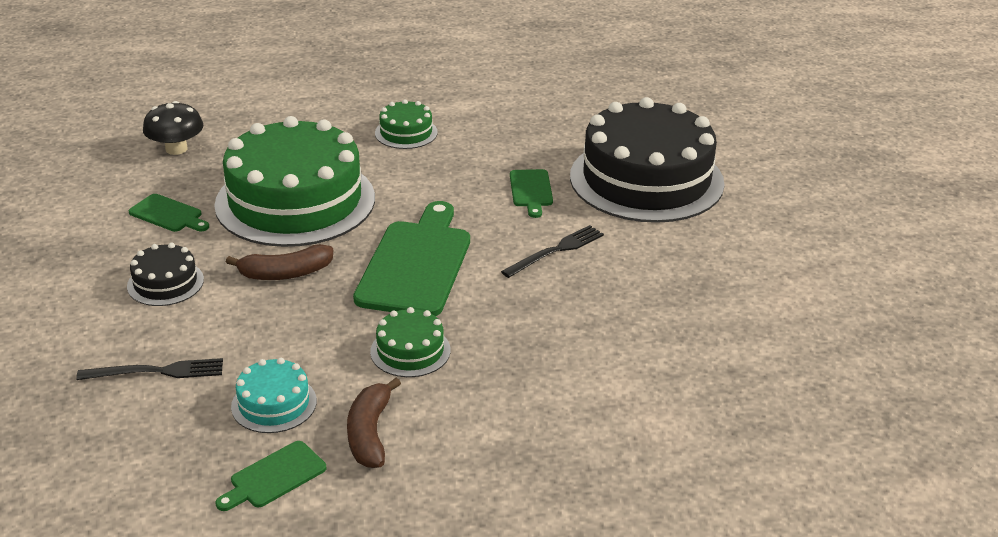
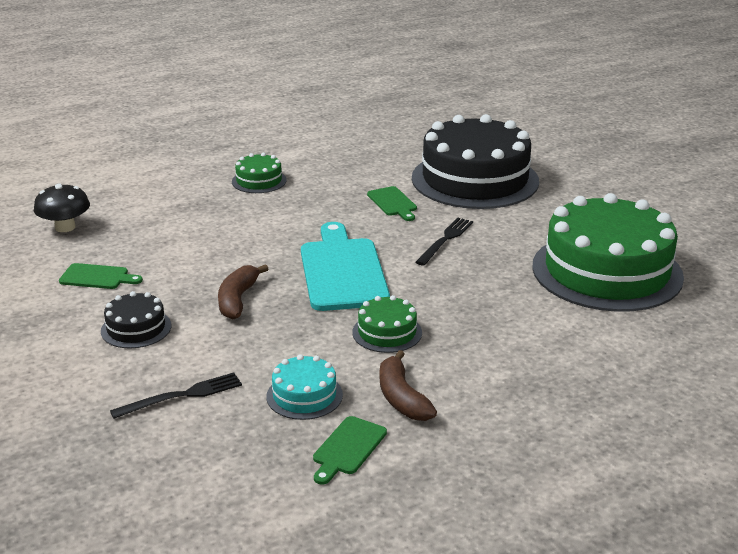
camera: 20 degrees left, 5 degrees down
green cake [214,116,375,247] -> green cake moved to [532,193,684,312]
brown banana [226,244,333,280] -> brown banana turned 135 degrees clockwise [218,264,268,319]
green cutting board [353,201,470,316] -> turquoise cutting board [301,222,390,311]

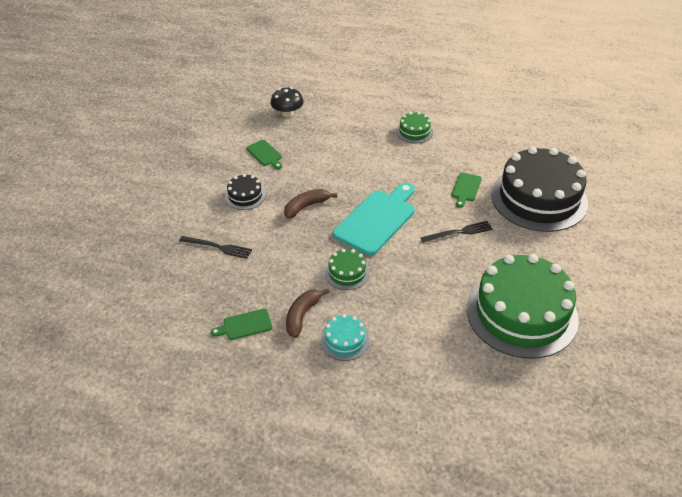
camera: 45 degrees right, 15 degrees up
turquoise cake [267,354,343,420] -> turquoise cake moved to [321,314,369,361]

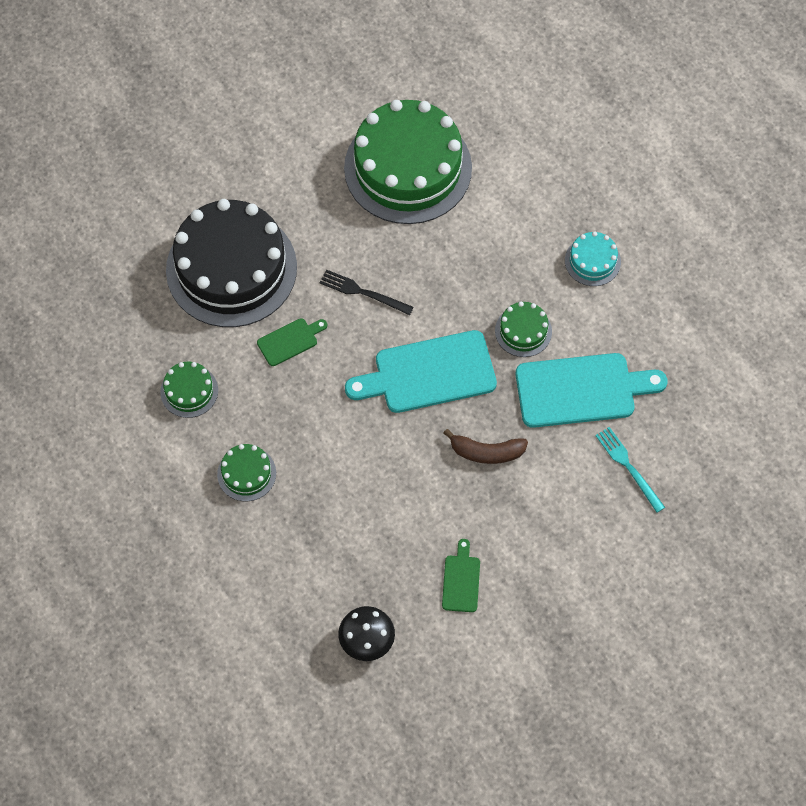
camera: 140 degrees left, 20 degrees up
black fork [179,236,252,259] -> turquoise fork [595,427,665,513]
green cutting board [211,309,272,340] -> none
black cake [225,174,266,210] -> none
brown banana [286,289,330,338] -> none
none -> green cake [160,362,218,418]
none -> turquoise cutting board [515,353,667,428]

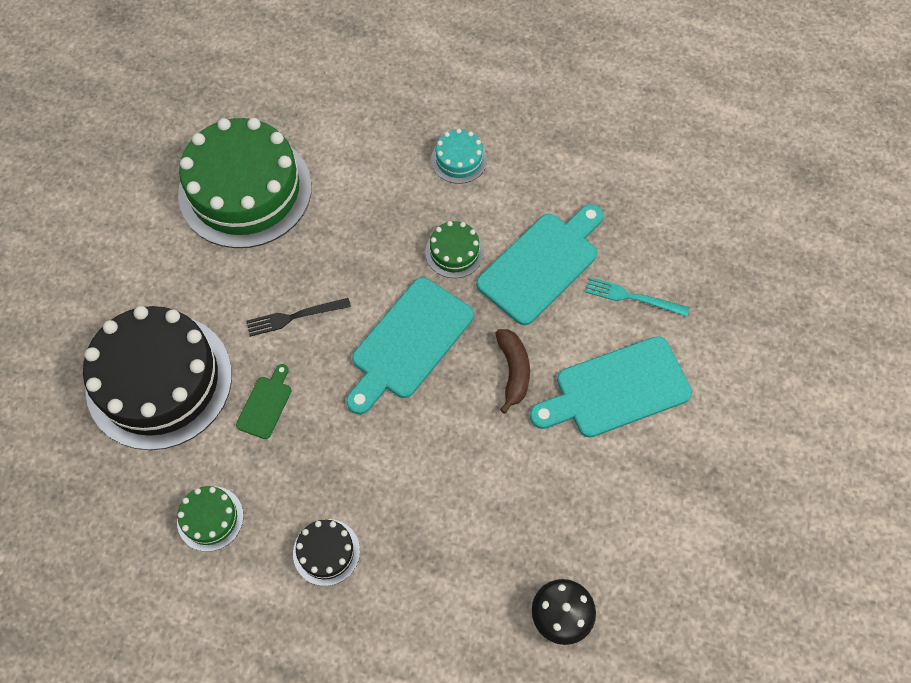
camera: 40 degrees left, 0 degrees up
green cake [217,444,276,502] -> black cake [293,519,360,586]
green cutting board [442,539,480,612] -> none
brown banana [444,429,528,464] -> brown banana turned 60 degrees counterclockwise [495,329,530,414]
none -> turquoise cutting board [530,336,692,438]

